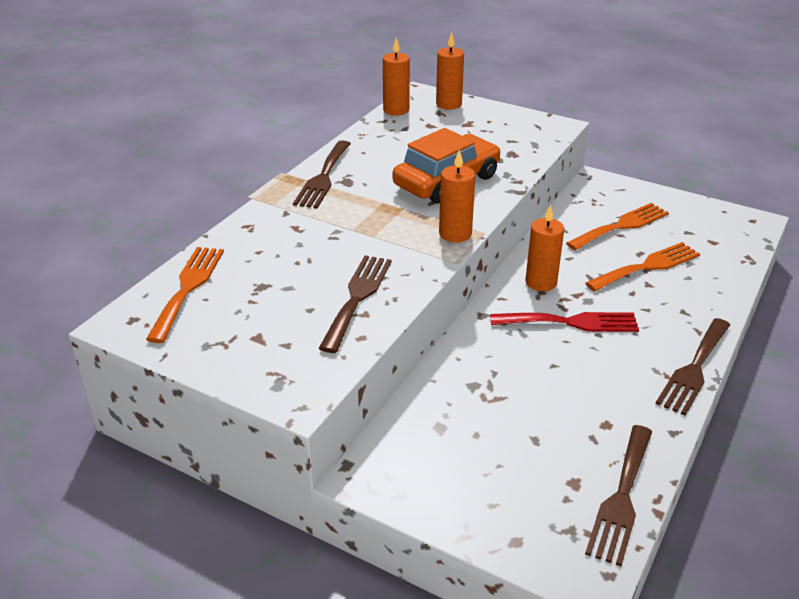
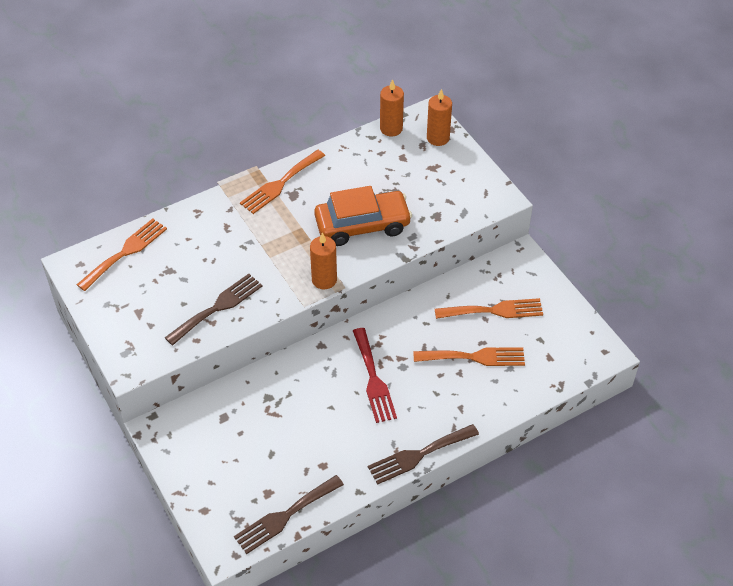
camera: 30 degrees right, 15 degrees up
brown fork [293,140,351,208] -> orange fork [240,150,325,214]
red fork [490,312,639,332] -> red fork turned 45 degrees clockwise [353,328,397,423]
orange candle [525,204,564,291] -> none

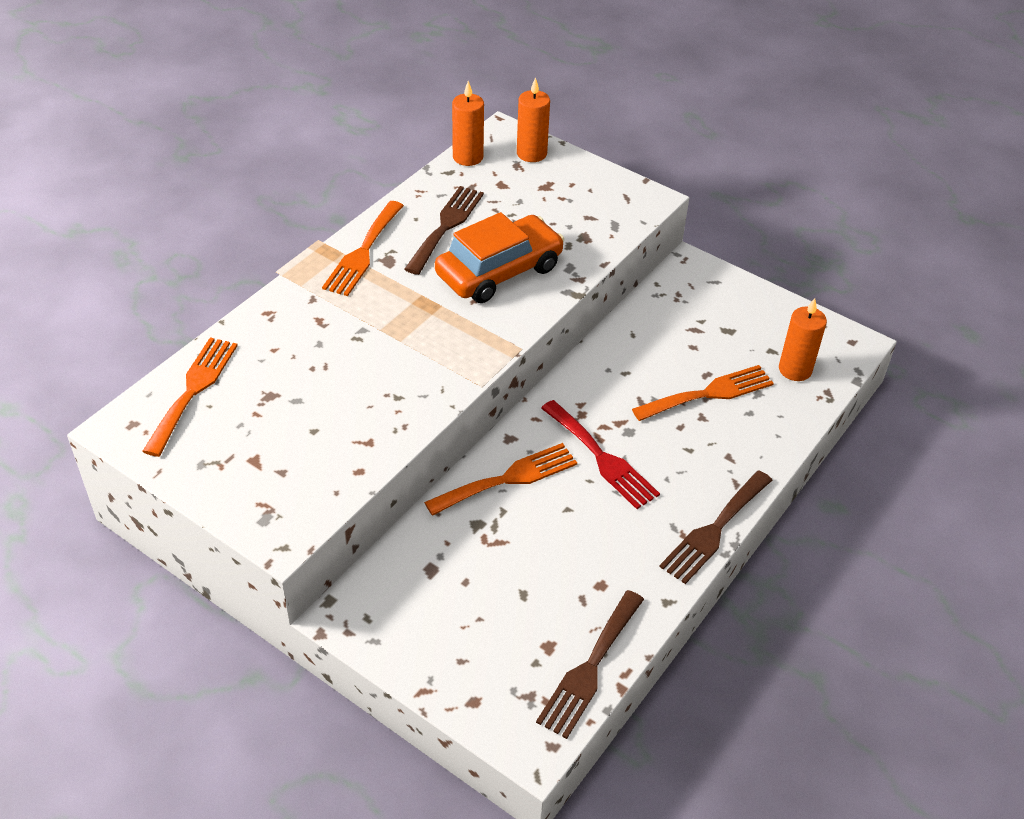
camera: 25 degrees left, 5 degrees down
brown fork [165,274,263,345] -> brown fork moved to [404,186,484,275]
orange candle [310,232,337,289] -> orange candle moved to [779,298,827,381]
orange fork [435,298,543,319] -> orange fork moved to [424,443,577,516]

